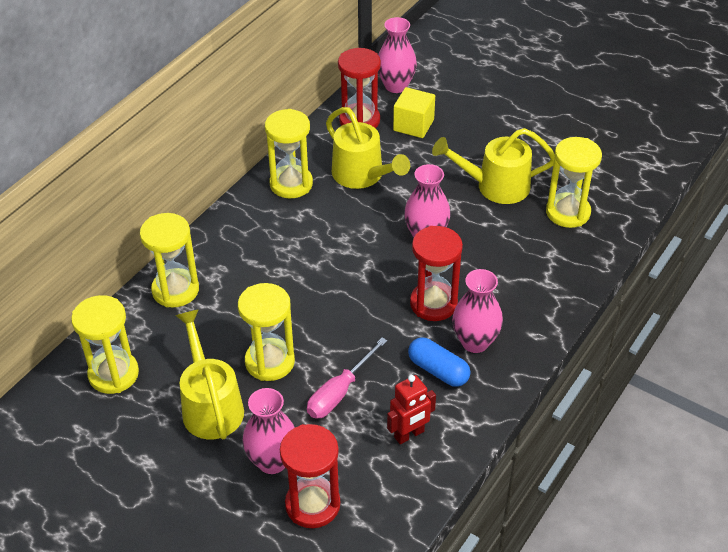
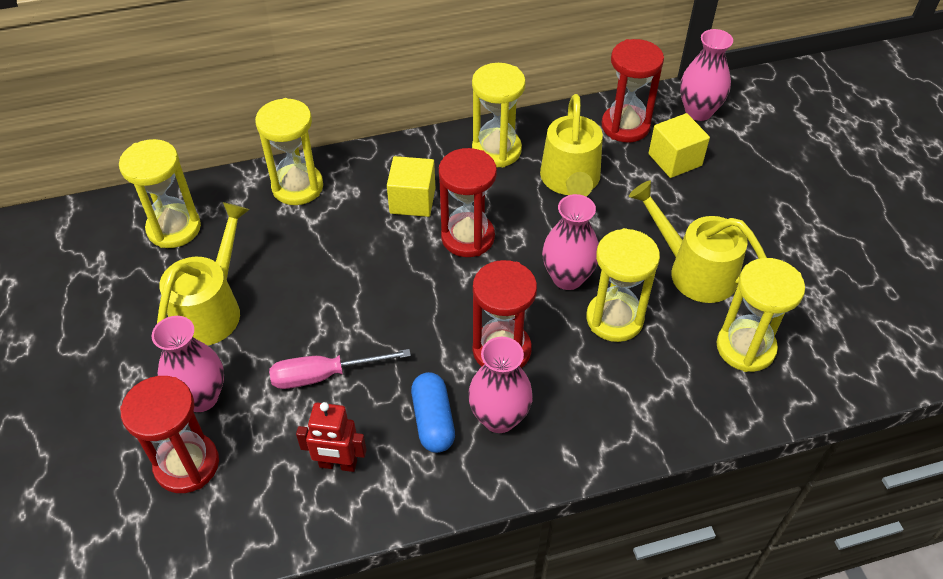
camera: 40 degrees right, 5 degrees up
yellow hourglass [238,283,295,381] -> yellow hourglass moved to [586,228,660,342]
none -> yellow cube [387,156,435,217]
none -> red hourglass [439,148,497,257]

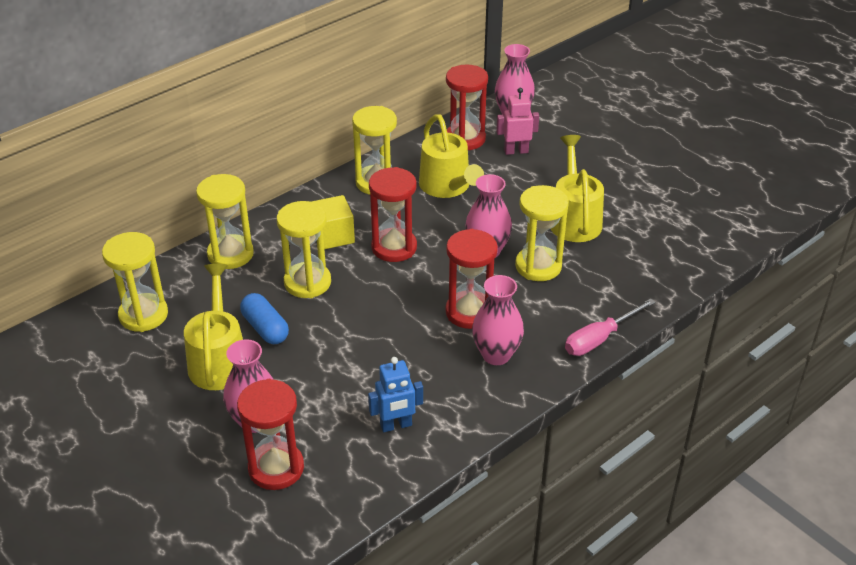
camera: 25 degrees left, 10 degrees down
pink screwdriver [269,349,411,389] -> pink screwdriver moved to [565,298,655,356]
red robot [296,402,366,472] -> blue robot [368,357,423,432]
blue capsule [411,372,455,453] -> blue capsule moved to [240,293,289,344]
yellow watering can [629,181,767,303] -> yellow watering can turned 75 degrees clockwise [551,135,604,242]
yellow cube [649,113,710,178] -> pink robot [496,88,539,155]
yellow hourglass [717,258,805,372] -> yellow hourglass moved to [277,201,331,298]

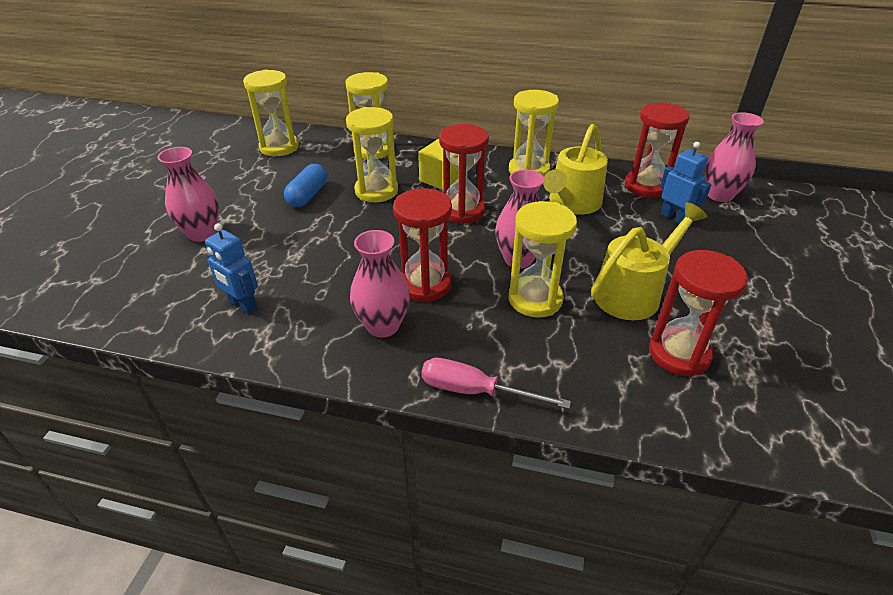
camera: 55 degrees right, 0 degrees up
yellow watering can [184,264,243,390] -> none
red hourglass [237,379,304,490] -> red hourglass moved to [649,250,748,377]
pink robot [496,88,539,155] -> blue robot [660,142,712,224]

